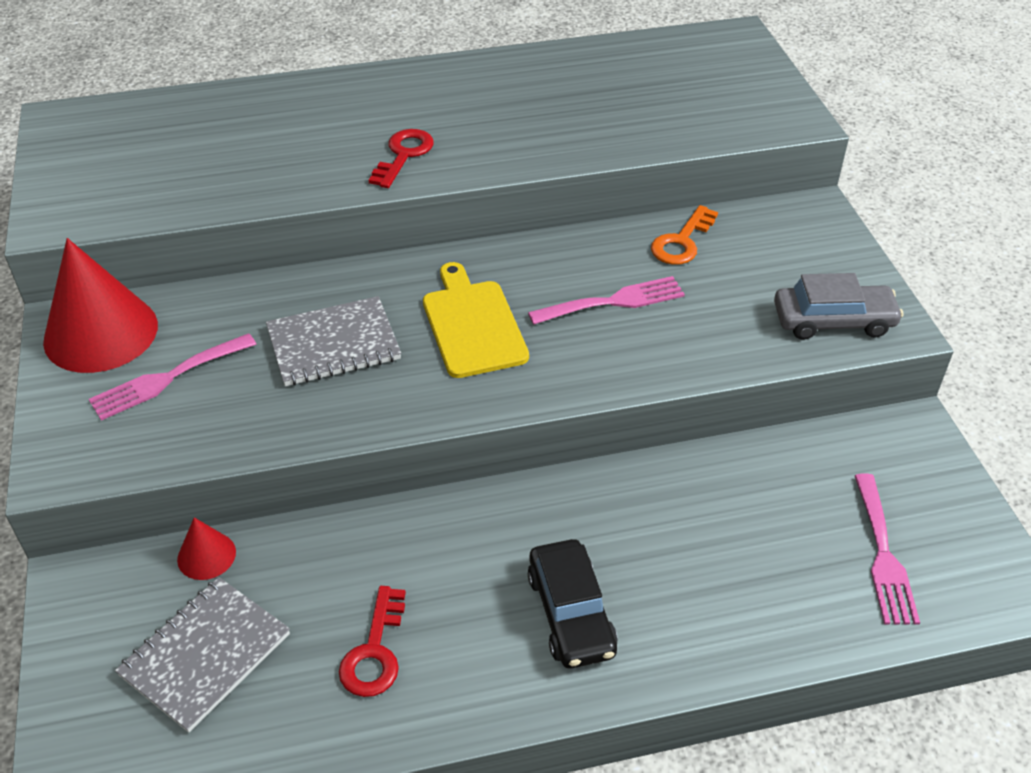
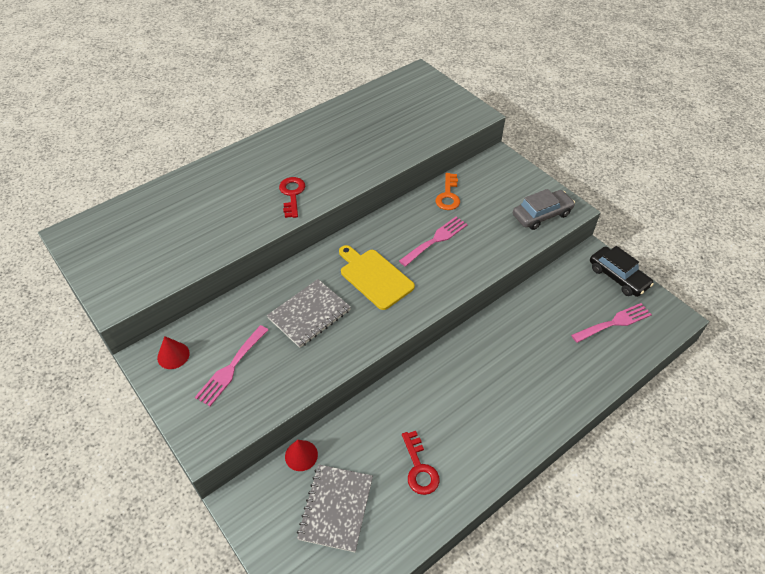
camera: 25 degrees left, 5 degrees up
red cone [43,238,158,373] -> red cone [157,336,190,369], size x0.47
black car [528,539,618,668] -> black car moved to [590,246,654,297]
pink fork [855,474,920,624] -> pink fork turned 90 degrees counterclockwise [571,303,652,343]

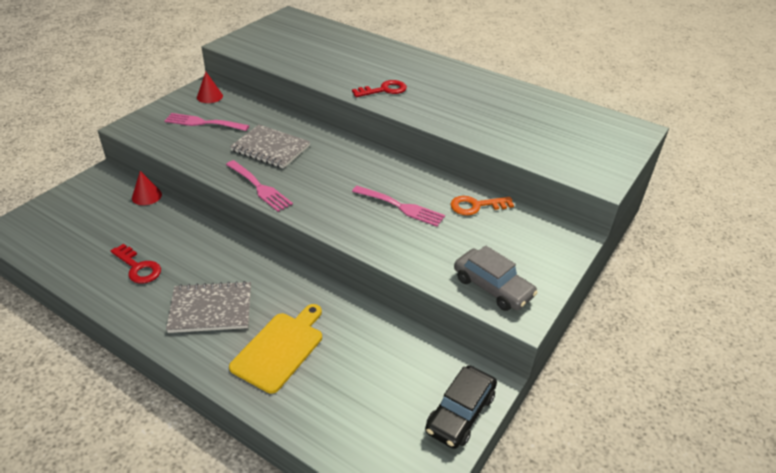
camera: 70 degrees right, 10 degrees down
grey notebook [297,464,373,552] -> grey notebook moved to [166,281,251,333]
yellow cutting board [339,245,415,310] -> yellow cutting board moved to [229,304,322,394]
red key [402,431,440,495] -> red key turned 105 degrees counterclockwise [111,244,161,284]
pink fork [571,303,652,343] -> pink fork moved to [226,160,293,212]

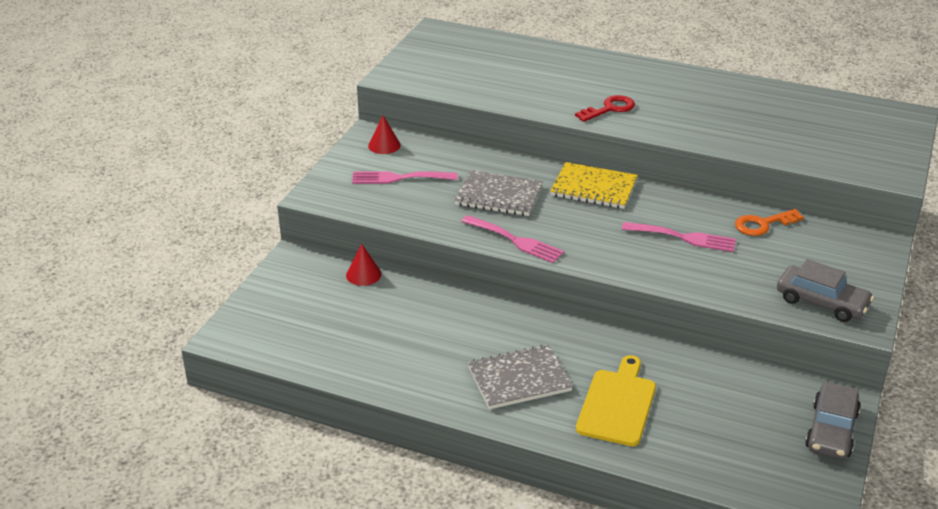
camera: 10 degrees left, 5 degrees down
red key [111,244,161,284] -> none
black car [425,365,497,449] -> grey car [805,381,861,459]
none -> yellow notebook [550,162,638,209]

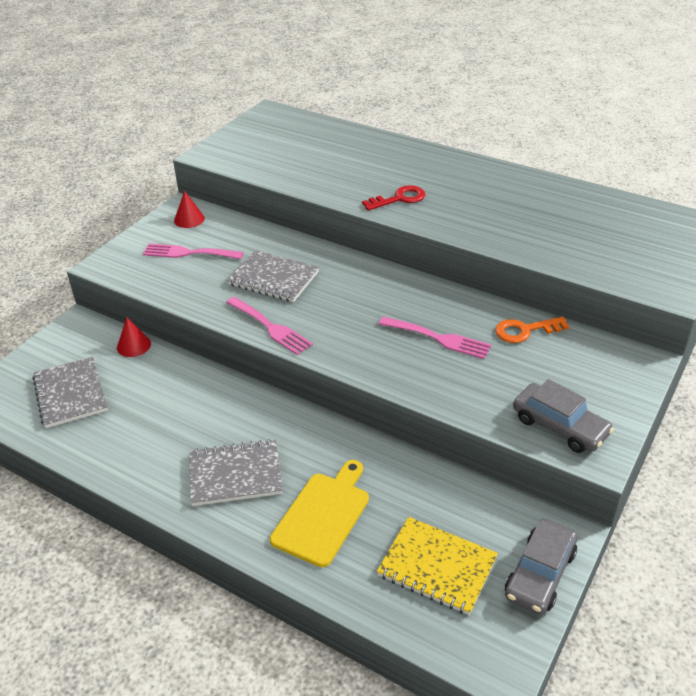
camera: 10 degrees right, 5 degrees up
yellow notebook [550,162,638,209] -> yellow notebook moved to [377,517,498,615]
none -> grey notebook [33,357,108,428]

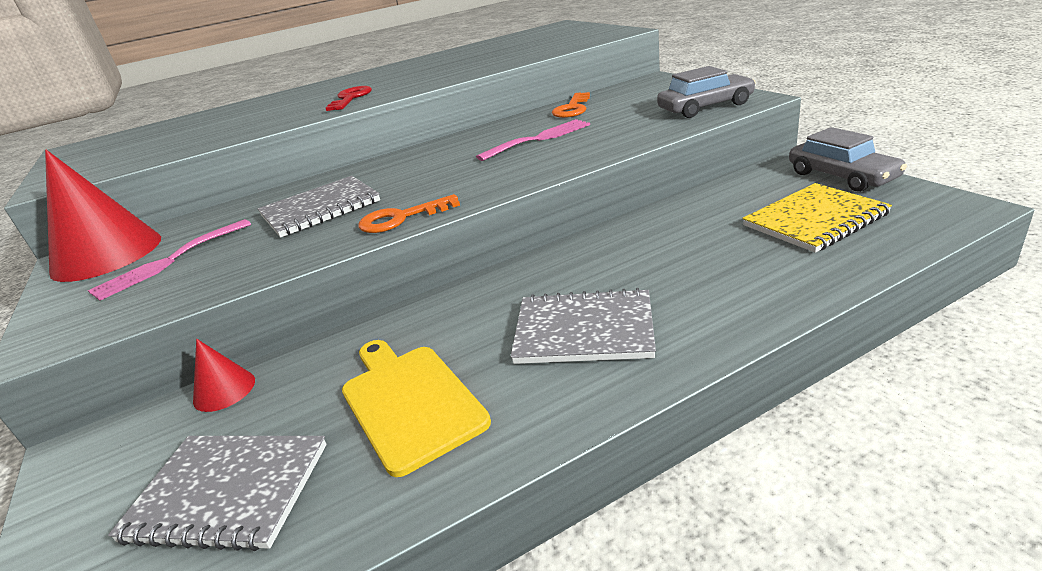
camera: 55 degrees left, 10 degrees down
red cone [174,191,205,228] -> red cone [45,150,161,282], size x2.12
grey notebook [189,439,283,506] -> grey notebook turned 75 degrees clockwise [511,288,656,364]
pink fork [226,297,313,355] -> orange key [359,194,460,233]
yellow cutting board [270,460,369,567] -> yellow cutting board moved to [342,340,491,477]

